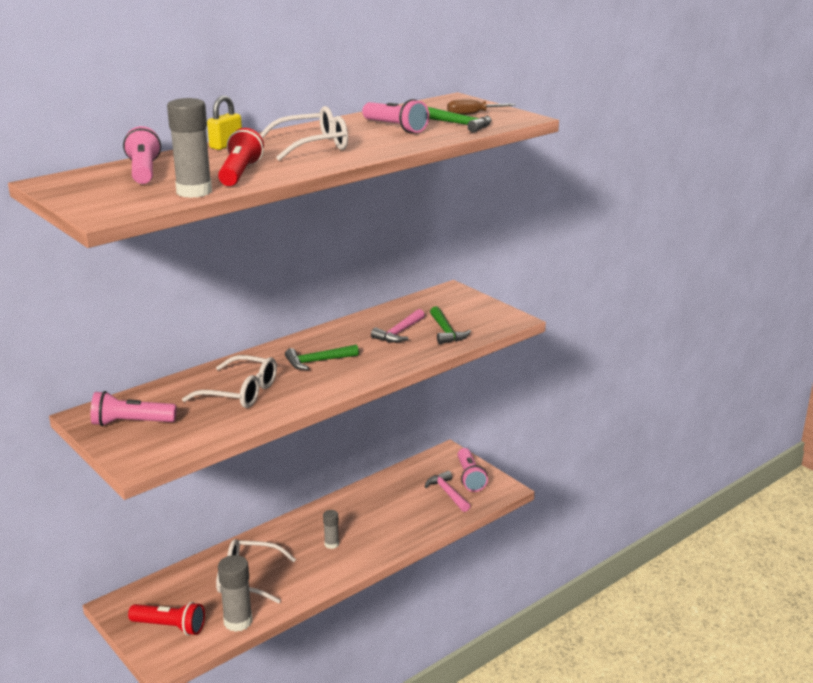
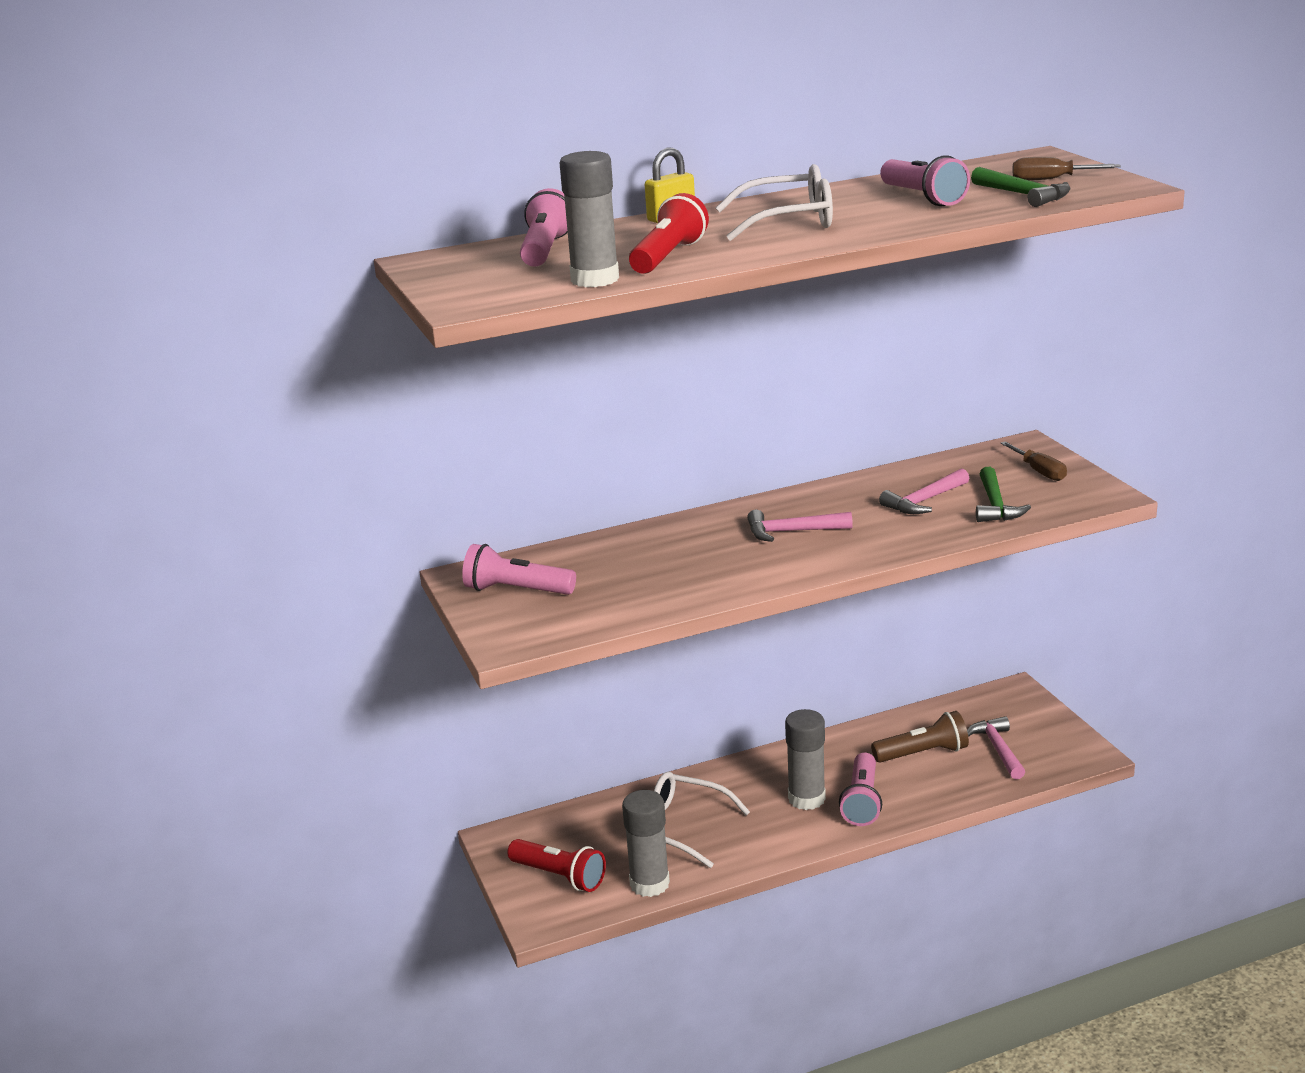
camera: 20 degrees right, 0 degrees up
white glasses [182,355,277,408] -> none
green hammer [285,344,359,370] -> pink hammer [747,510,853,542]
grey glue stick [323,510,339,549] -> grey glue stick [785,709,826,810], size x1.77
pink flashlight [458,448,488,492] -> pink flashlight moved to [839,753,882,826]
none -> brown flashlight [871,711,969,762]
none -> brown screwdriver [1000,441,1067,481]

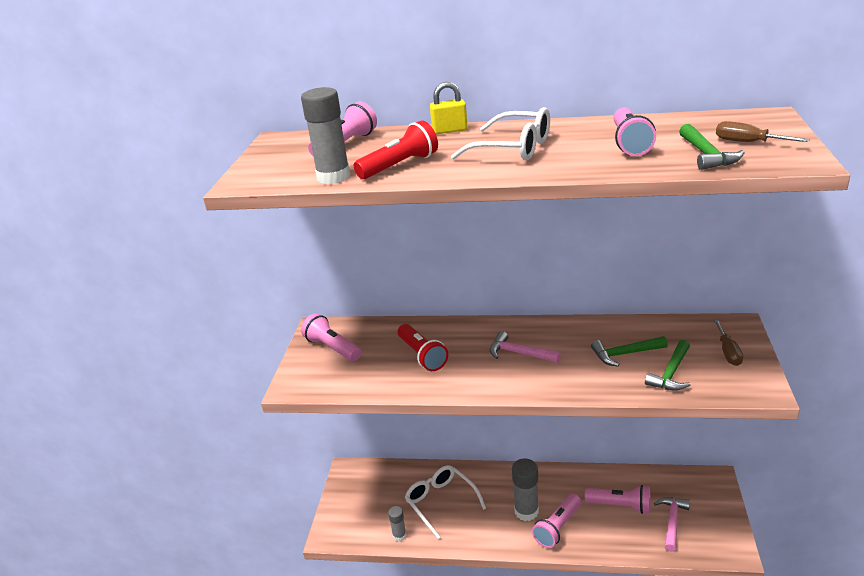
camera: 30 degrees right, 5 degrees up
red flashlight [507,839,606,892] -> red flashlight moved to [398,324,448,371]
grey glue stick [622,790,670,897] -> grey glue stick [388,506,406,541], size x0.57
brown flashlight [871,711,969,762] -> pink flashlight [585,485,650,514]
pink hammer [879,468,970,514] -> green hammer [591,336,668,367]

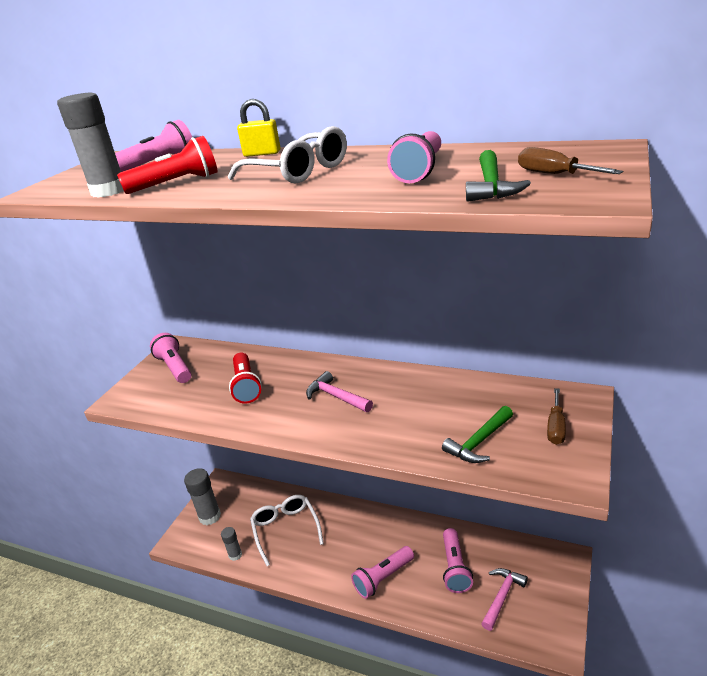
camera: 15 degrees right, 0 degrees up
grey glue stick [512,458,539,521] -> grey glue stick moved to [184,468,221,525]
pink flashlight [585,485,650,514] -> pink flashlight turned 60 degrees clockwise [443,528,473,593]
green hammer [591,336,668,367] -> none

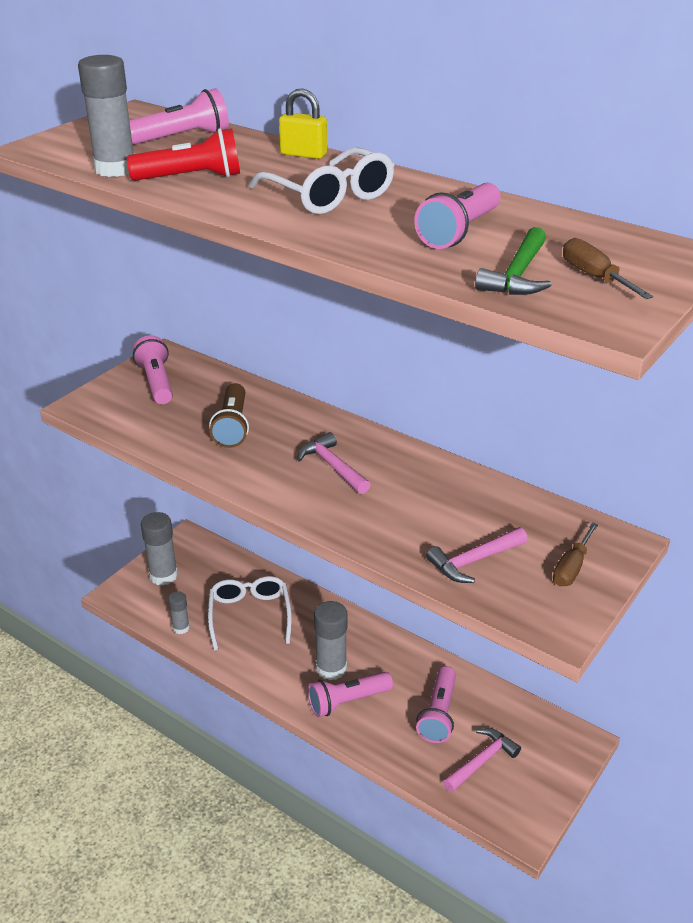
camera: 10 degrees right, 5 degrees up
red flashlight [229,353,262,404] -> brown flashlight [209,383,249,448]
green hammer [442,406,513,463] -> pink hammer [426,527,528,583]
none -> grey glue stick [314,601,347,680]

